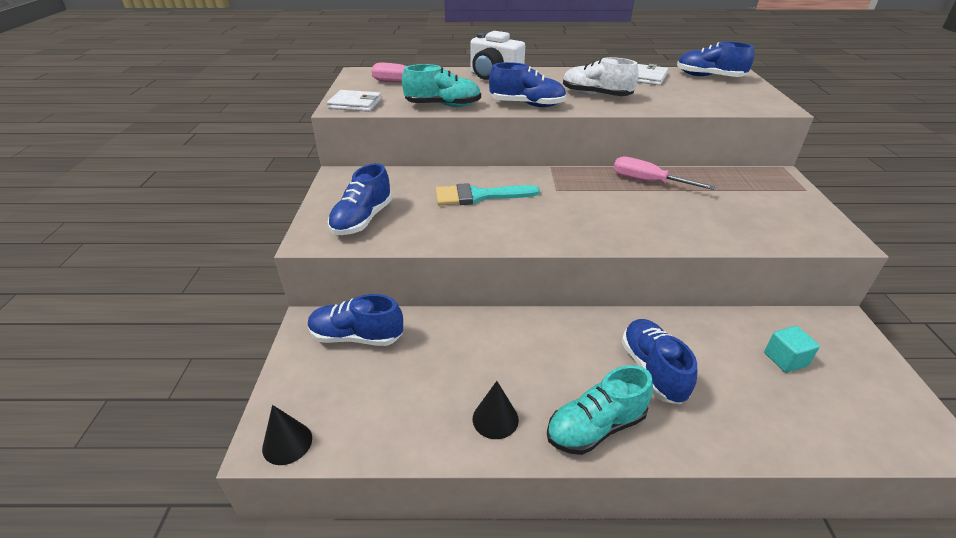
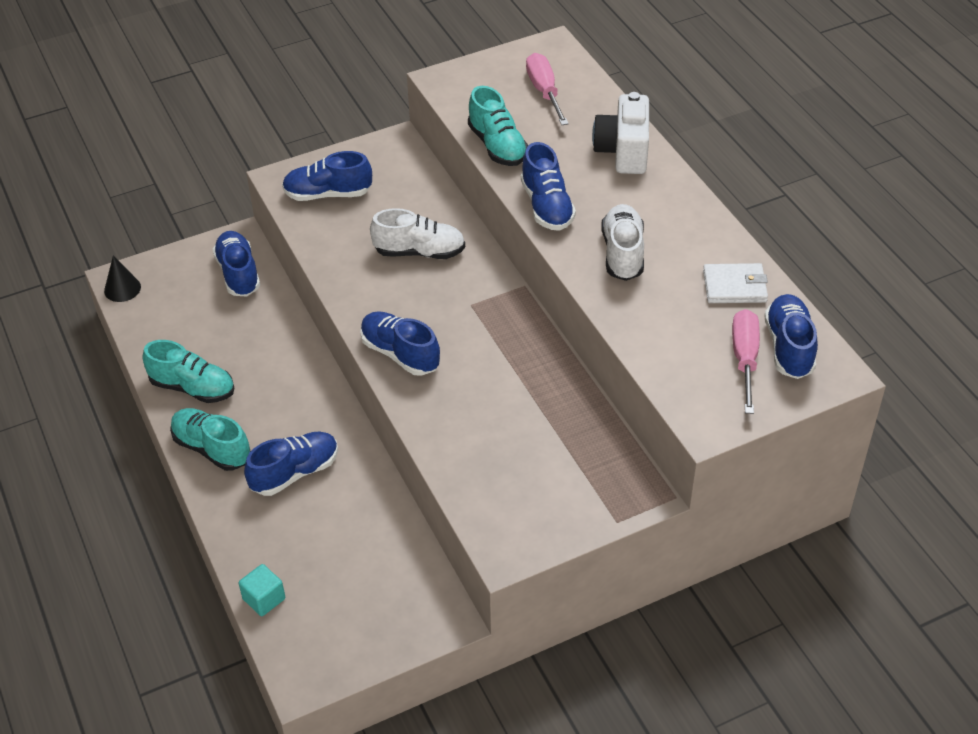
camera: 65 degrees right, 10 degrees up
white wallet [327,90,381,112] -> none
turquoise brush [436,183,540,205] -> white shoe [370,208,465,259]
black cone [473,381,519,439] -> turquoise shoe [143,340,234,403]
pink screwdriver [613,157,716,190] -> pink screwdriver moved to [732,309,760,414]
turquoise cube [764,326,820,373] -> turquoise cube moved to [239,564,285,616]
none -> blue shoe [360,311,440,376]

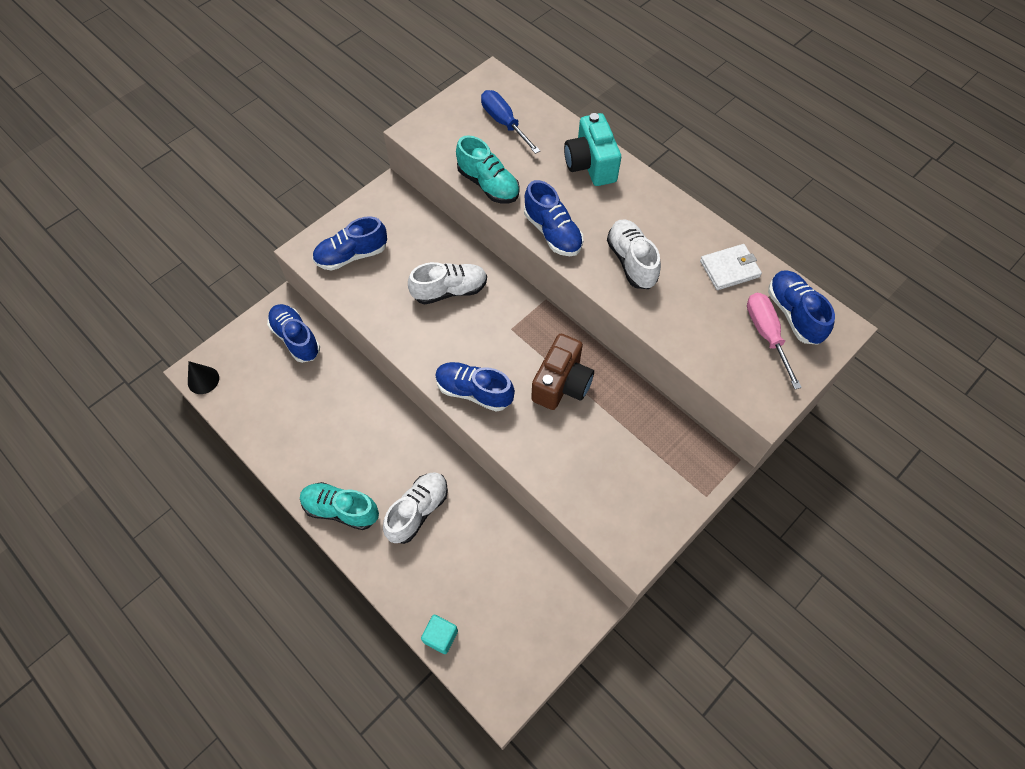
camera: 20 degrees left, 15 degrees up
turquoise shoe [143,340,234,403] -> none
blue shoe [244,432,338,496] -> white shoe [383,472,448,544]
pink screwdriver [526,53,569,125] -> blue screwdriver [481,90,540,154]
white camera [592,92,649,174] -> turquoise camera [564,113,621,186]
none -> brown camera [531,334,594,410]

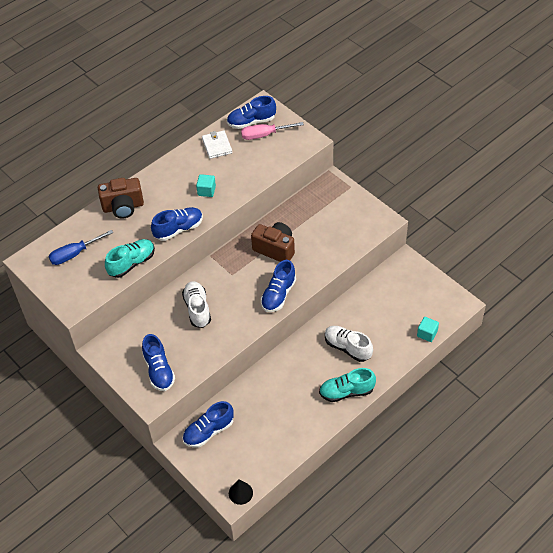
camera: 85 degrees left, 10 degrees down
turquoise shoe [300,482,379,530] -> turquoise shoe turned 60 degrees clockwise [319,368,376,402]
turquoise camera [564,113,621,186] -> brown camera [98,178,144,219]
white shoe [607,219,661,289] -> turquoise cube [196,174,216,197]

